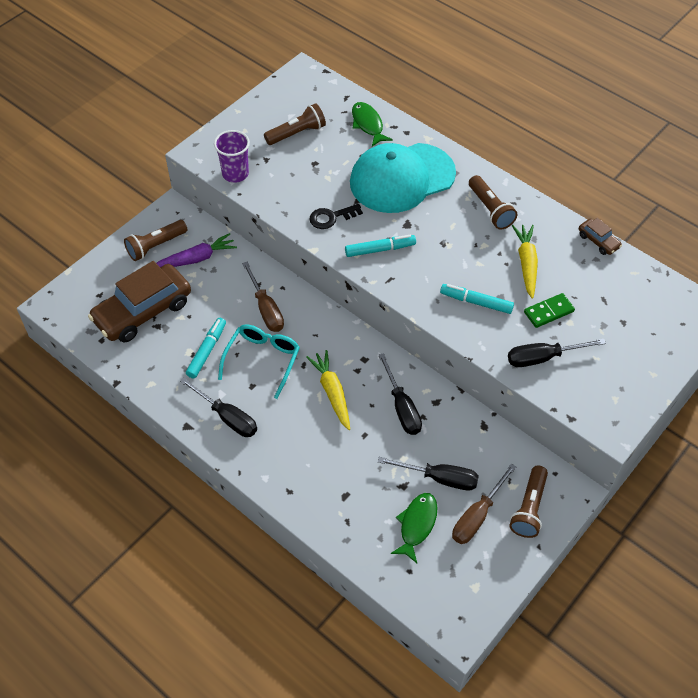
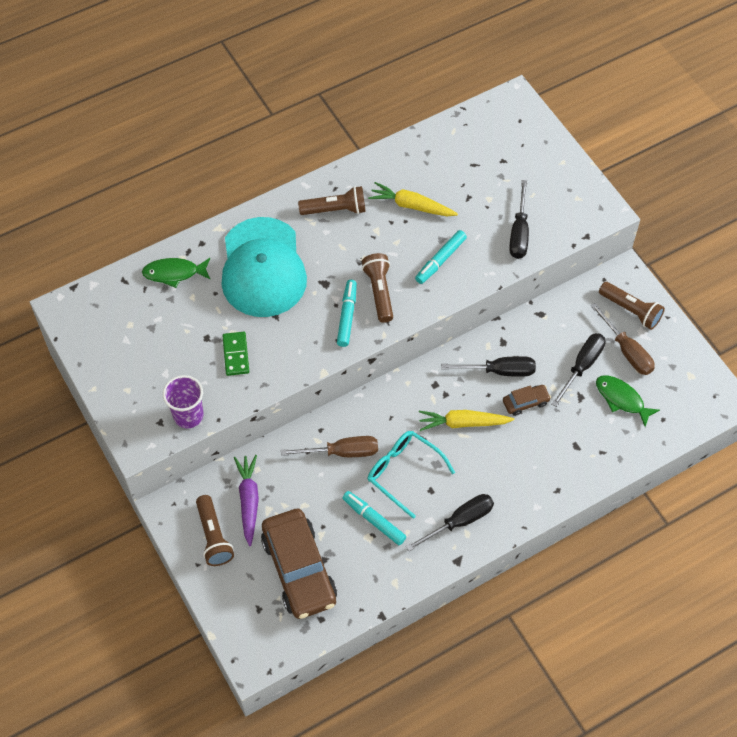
camera: 70 degrees left, 5 degrees up
brown flashlight [264,103,326,145] -> brown flashlight moved to [362,253,393,323]
black key [309,204,363,229] -> none
green domino [524,293,575,328] -> green domino moved to [222,332,249,376]
brown car [579,218,622,255] -> brown car moved to [503,385,551,416]

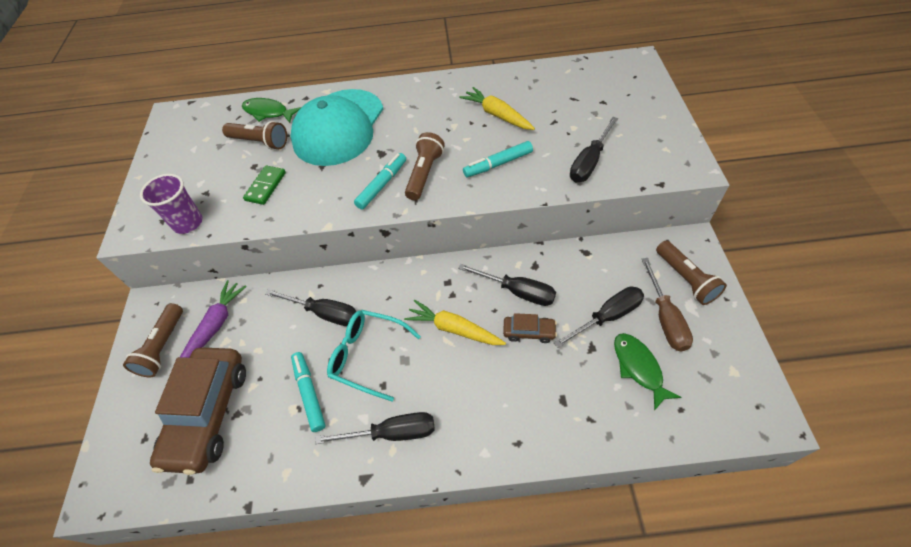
camera: 30 degrees right, 5 degrees down
brown screwdriver [281,436,378,457] -> black screwdriver [265,289,357,326]
brown flashlight [298,186,366,215] -> brown flashlight moved to [222,121,287,150]
turquoise glasses [368,431,455,519] -> turquoise glasses turned 45 degrees counterclockwise [327,310,421,401]

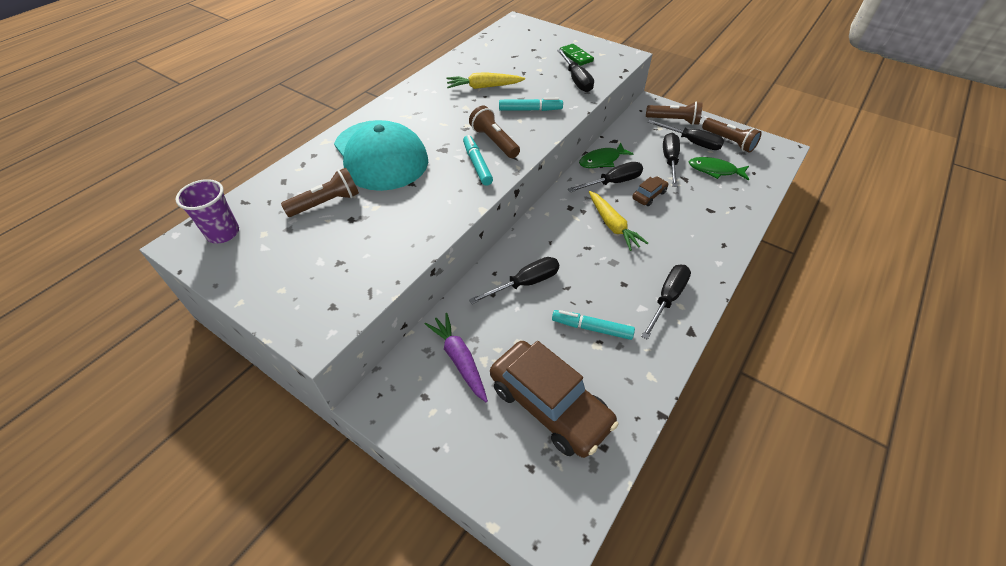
camera: 55 degrees left, 5 degrees down
brown flashlight [123,303,183,377] -> brown flashlight moved to [702,118,762,153]
purple cup [140,174,202,234] -> purple cup moved to [175,179,239,243]
green fish [242,98,301,123] -> green fish moved to [579,143,633,168]
green domino [243,165,286,205] -> green domino moved to [560,44,594,66]
turquoise glasses [327,310,421,401] -> none
yellow carrot [404,300,506,345] -> yellow carrot turned 90 degrees counterclockwise [589,191,648,251]
turquoise marker [463,141,533,177] -> turquoise marker turned 105 degrees counterclockwise [499,98,563,111]
brown screwdriver [642,258,693,351] -> black screwdriver [648,120,724,150]

